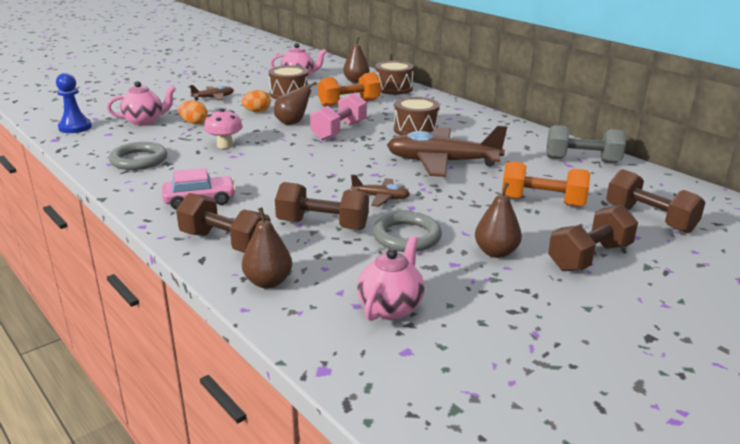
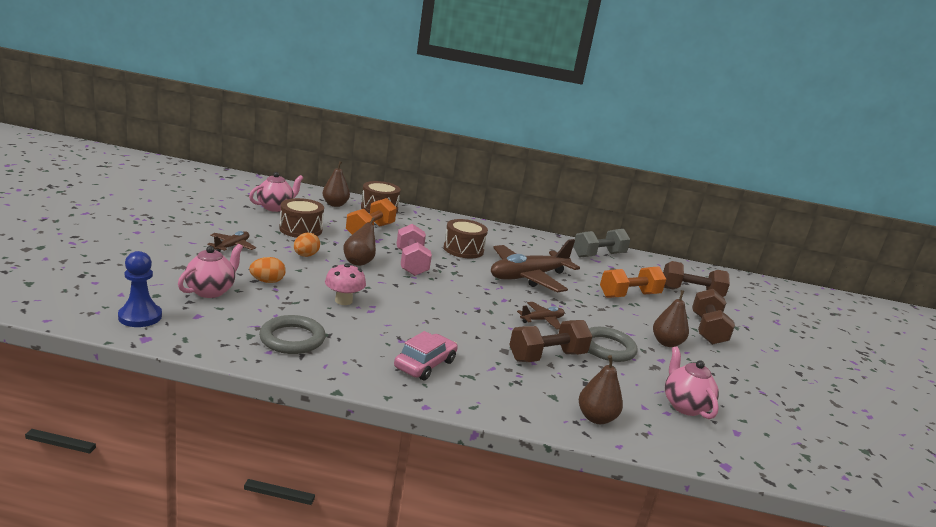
camera: 45 degrees left, 5 degrees down
brown dumbbell [176,193,271,253] -> none

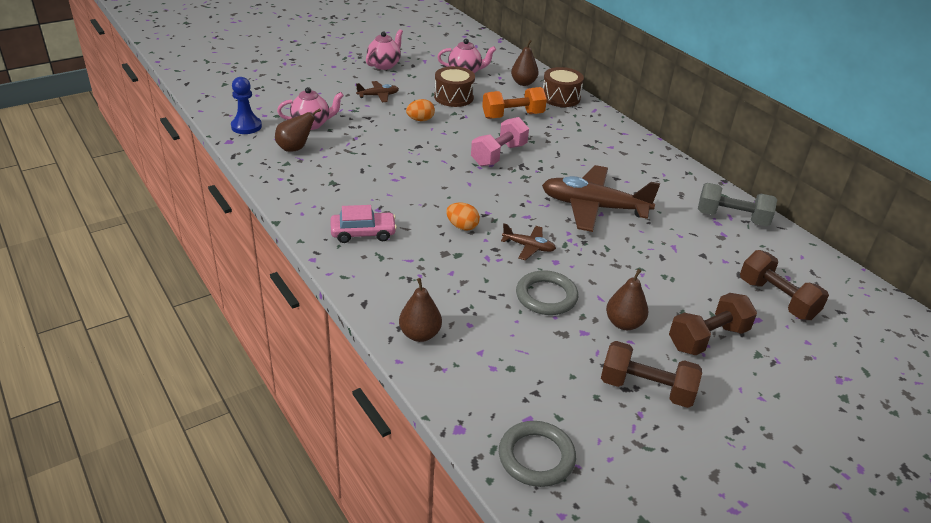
camera: 50 degrees right, 15 degrees up
orange egg [249,257,286,283] -> orange egg moved to [446,202,480,231]
grey ring [259,315,325,354] -> grey ring moved to [499,421,576,487]
pink mushroom [325,263,366,305] -> none
brown pear [343,217,376,266] -> brown pear moved to [275,108,321,152]
brown drum [444,219,488,259] -> none
brown dumbbell [509,320,592,362] -> brown dumbbell moved to [601,341,702,408]
orange dumbbell [600,266,666,298] -> none
pink teapot [665,347,719,419] -> pink teapot moved to [366,29,403,70]

